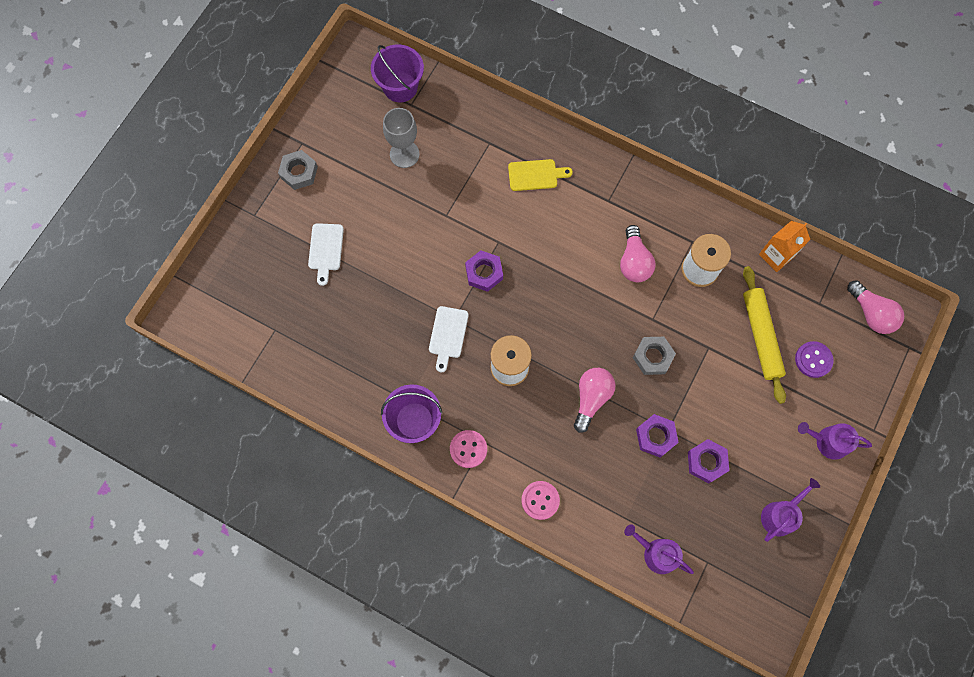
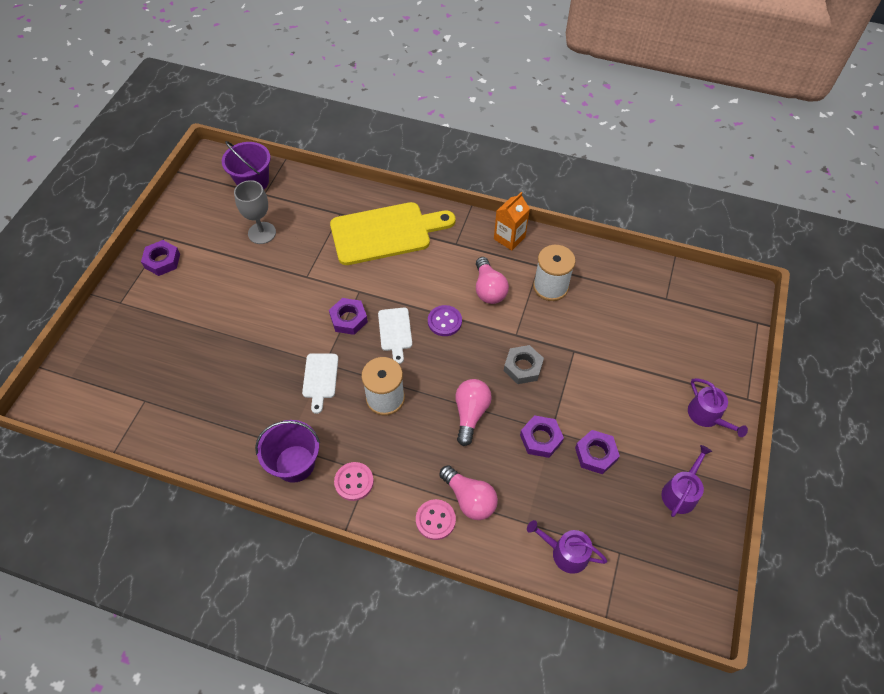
camera: 10 degrees left, 15 degrees down
grey nut [278,150,318,190] -> purple nut [141,240,180,276]
white cutting board [308,223,344,286] -> white cutting board moved to [378,308,412,364]
yellow cutting board [508,159,573,191] -> yellow cutting board [330,202,456,265], size x2.10
yellow rolling pin [743,266,786,404] -> none
orange carton [759,221,810,272] -> orange carton moved to [494,192,530,251]
purple button [795,341,834,378] -> purple button moved to [428,305,462,336]
purple watering can [798,422,872,460] -> purple watering can turned 120 degrees counterclockwise [688,378,748,437]
pink light bulb [847,280,904,334] -> pink light bulb moved to [439,465,498,520]

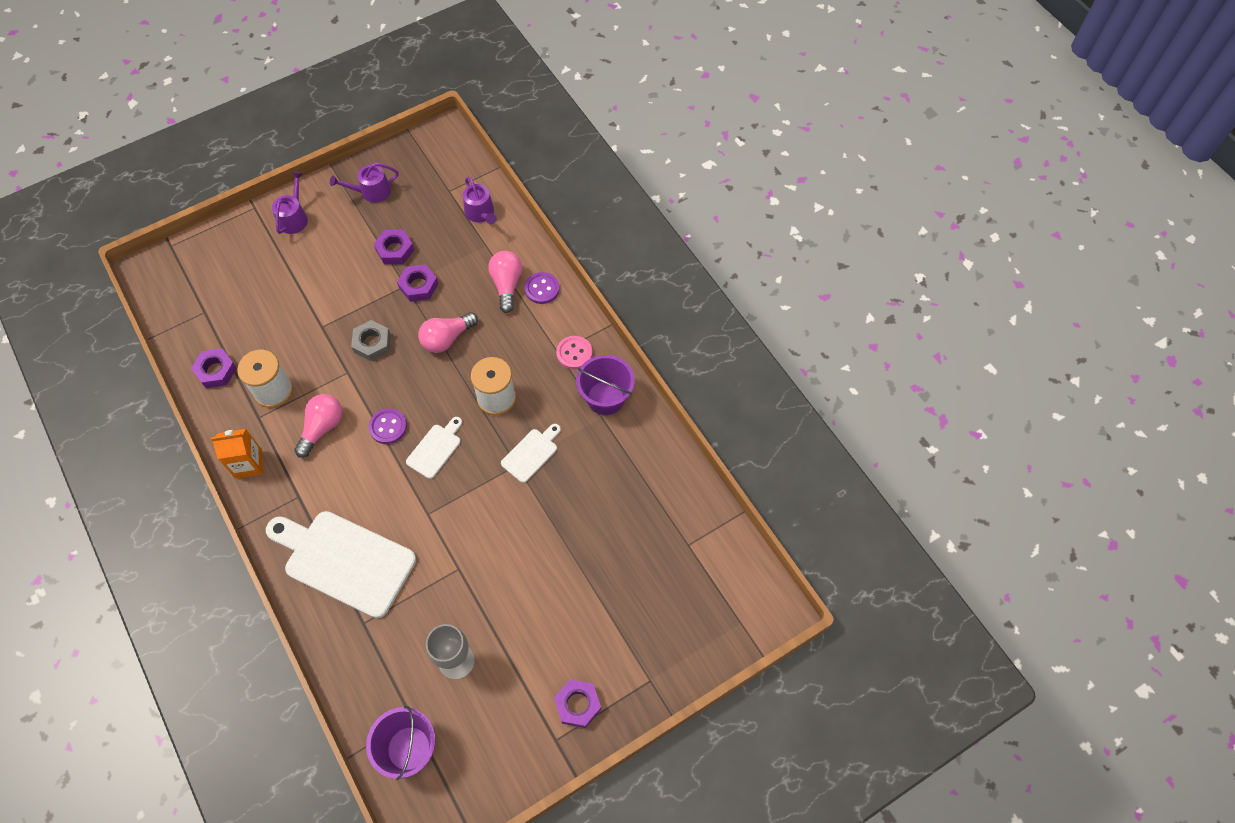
camera: 140 degrees left, 5 degrees up
purple nut [329,298,368,335] -> purple nut moved to [191,349,237,388]
yellow cutting board [330,202,456,265] -> white cutting board [266,511,416,618]
pink button [416,499,456,540] -> purple button [524,272,560,304]

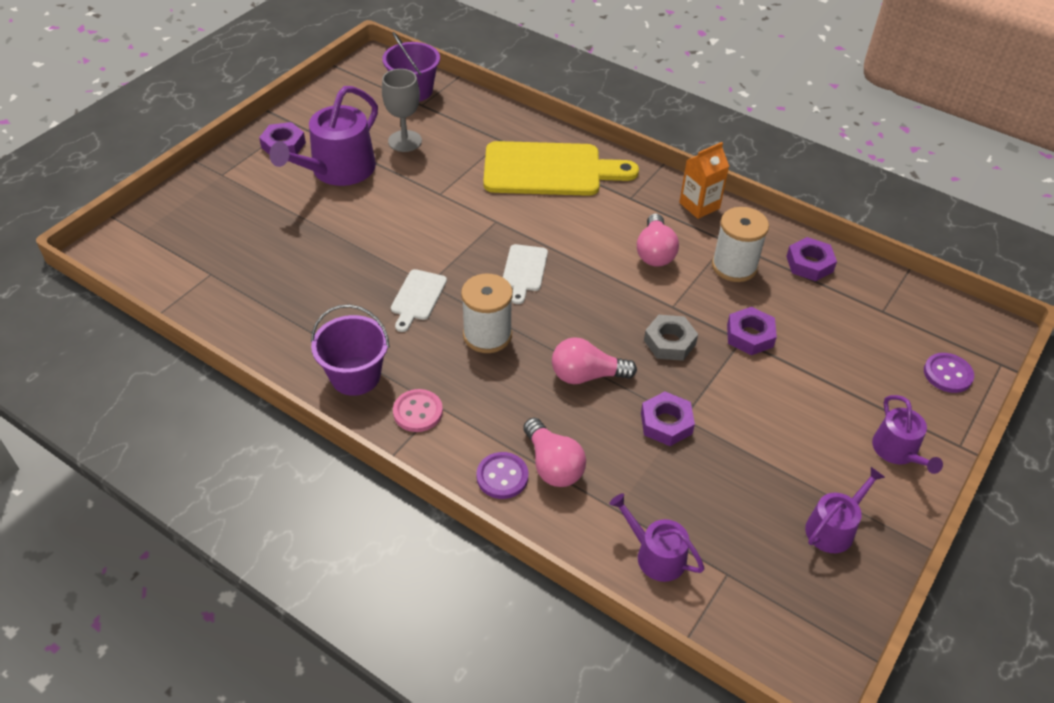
camera: 155 degrees right, 15 degrees down
white cutting board [266,511,416,618] -> yellow cutting board [483,141,639,196]
purple button [368,408,407,444] -> purple button moved to [924,353,974,393]
purple nut [374,230,414,264] -> purple nut moved to [727,307,777,355]
pink light bulb [418,312,478,353] -> pink light bulb turned 120 degrees counterclockwise [552,337,637,384]
none -> purple watering can [269,86,378,186]

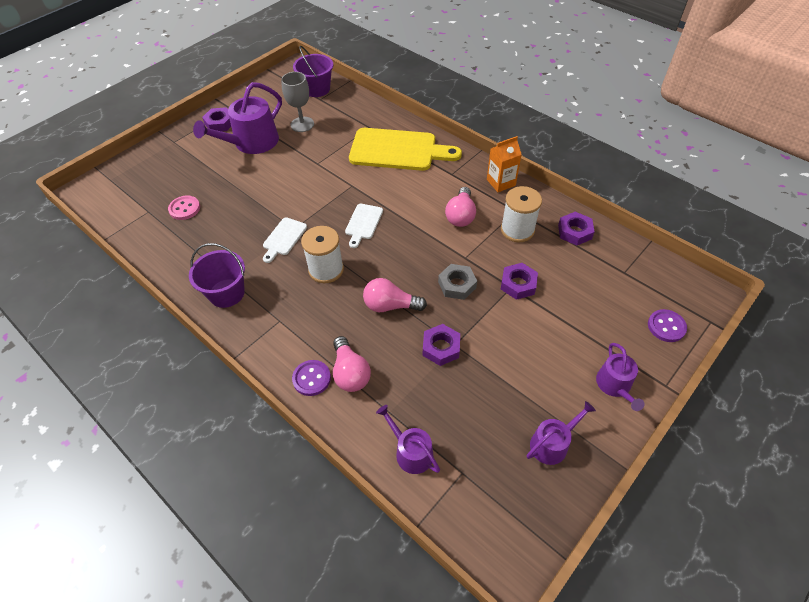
camera: 10 degrees right, 5 degrees up
pink button [393,389,443,432] -> pink button moved to [168,196,200,220]

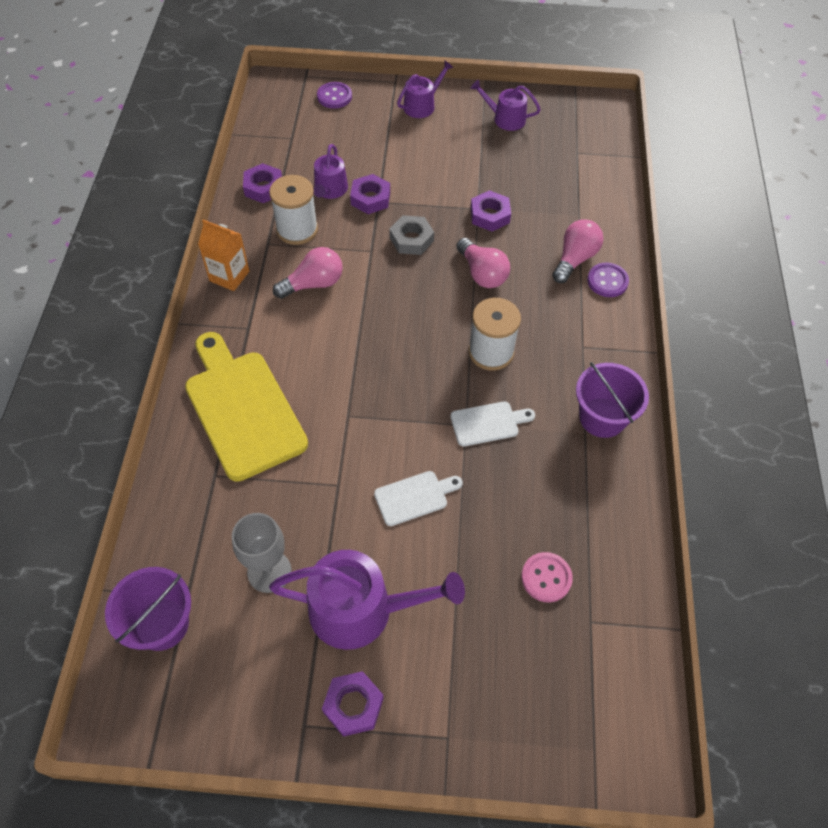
camera: 130 degrees left, 5 degrees up
white cutting board [345,204,383,248] -> white cutting board moved to [374,471,463,526]
purple watering can [376,405,440,474] -> purple watering can moved to [313,144,348,199]

